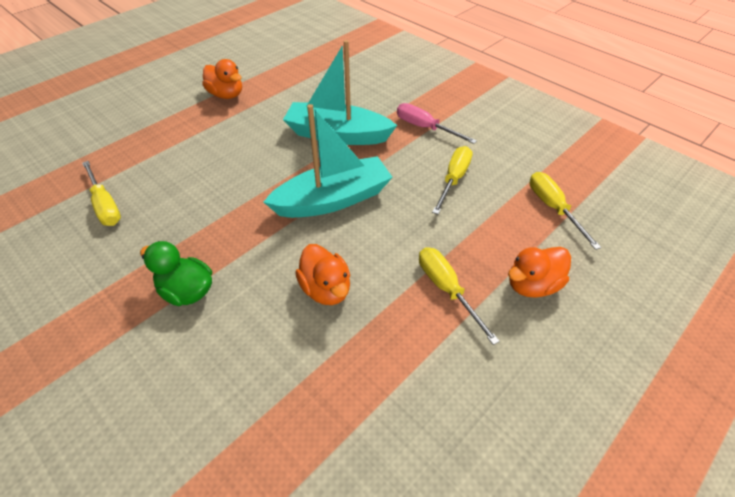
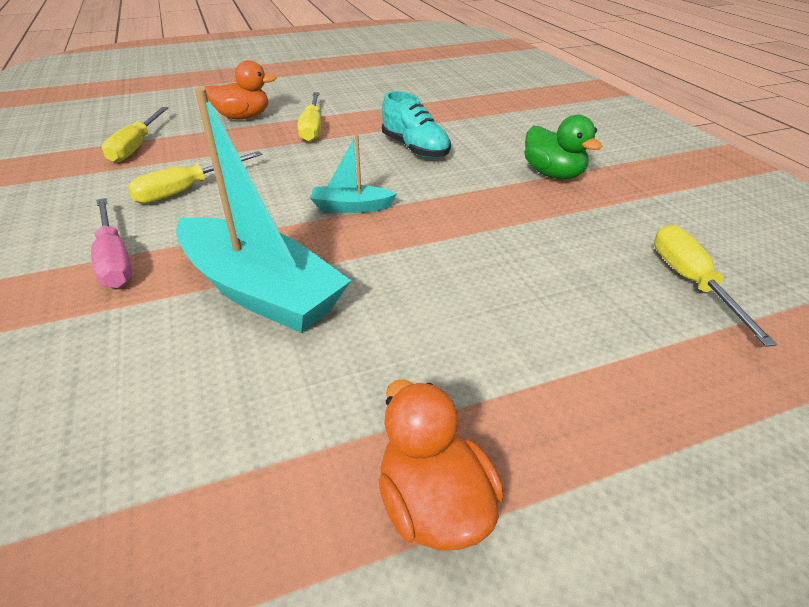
camera: 155 degrees left, 10 degrees down
turquoise boat [264,104,393,218] -> turquoise boat [310,134,397,213], size x0.48
orange duck [295,244,350,305] -> turquoise shoe [382,91,451,159]

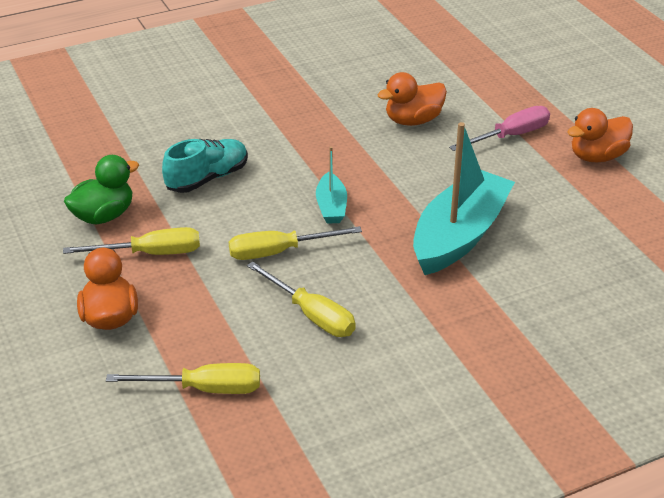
camera: 95 degrees left, 0 degrees up
pink screwdriver [91,198,132,288] -> pink screwdriver moved to [449,106,550,151]
green duck [525,115,603,179] -> green duck moved to [64,155,139,224]
yellow screwdriver [654,225,777,347] -> yellow screwdriver moved to [229,226,362,260]
none -> orange duck [377,72,447,126]

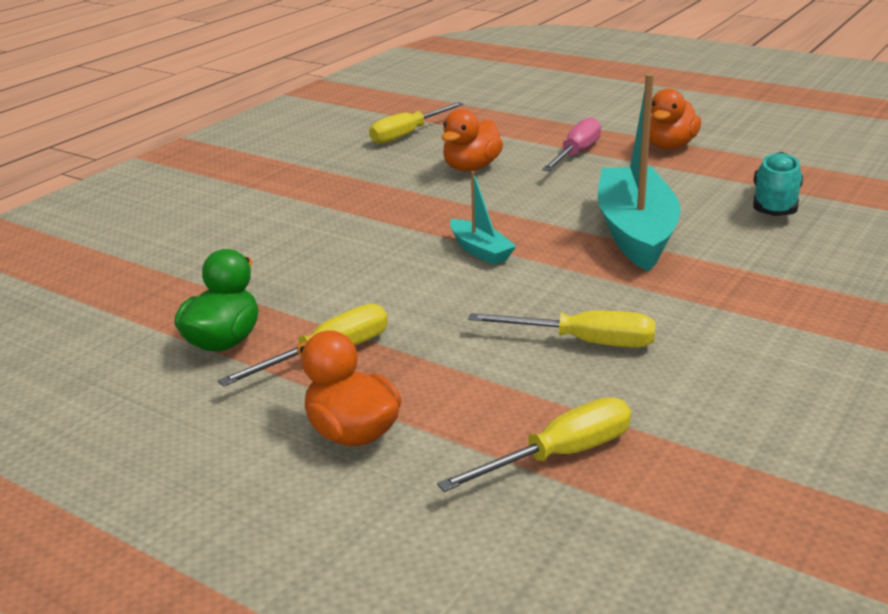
camera: 30 degrees left, 10 degrees down
turquoise shoe [162,139,248,193] -> turquoise shoe moved to [753,152,803,216]
yellow screwdriver [229,226,362,260] -> yellow screwdriver moved to [369,102,464,144]

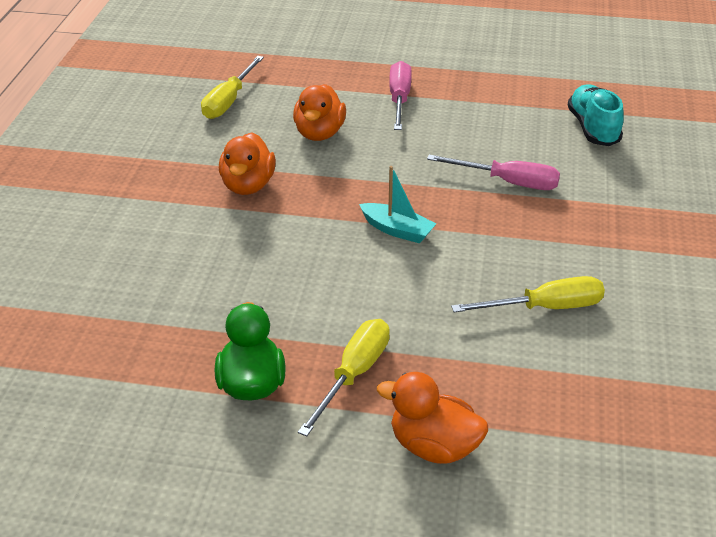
camera: 25 degrees left, 10 degrees up
yellow screwdriver [437,397,631,492] -> none
turquoise boat [597,74,681,271] -> pink screwdriver [427,155,560,190]
orange duck [649,88,701,149] -> orange duck moved to [219,132,276,195]

